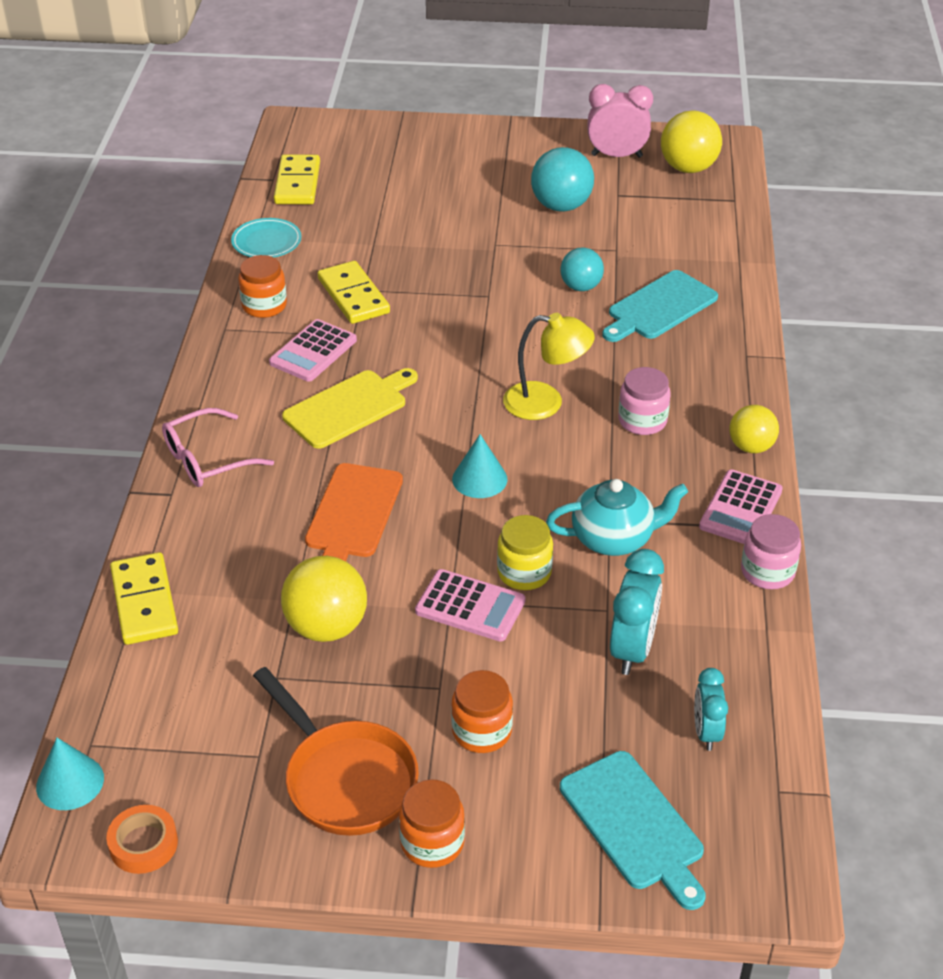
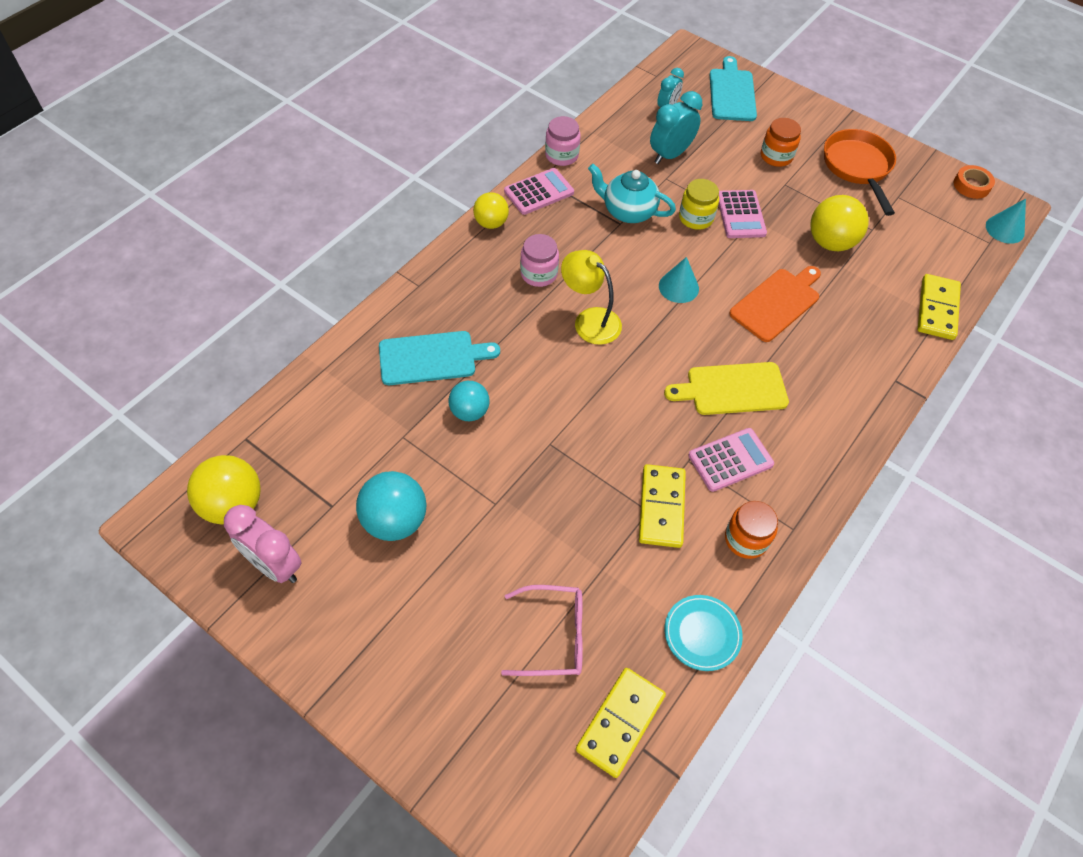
camera: 150 degrees left, 15 degrees up
pink glasses [162,408,274,487] -> pink glasses moved to [501,585,583,676]
orange jar [399,779,465,868] -> none
pink calculator [415,569,526,642] -> pink calculator turned 150 degrees counterclockwise [719,190,767,238]

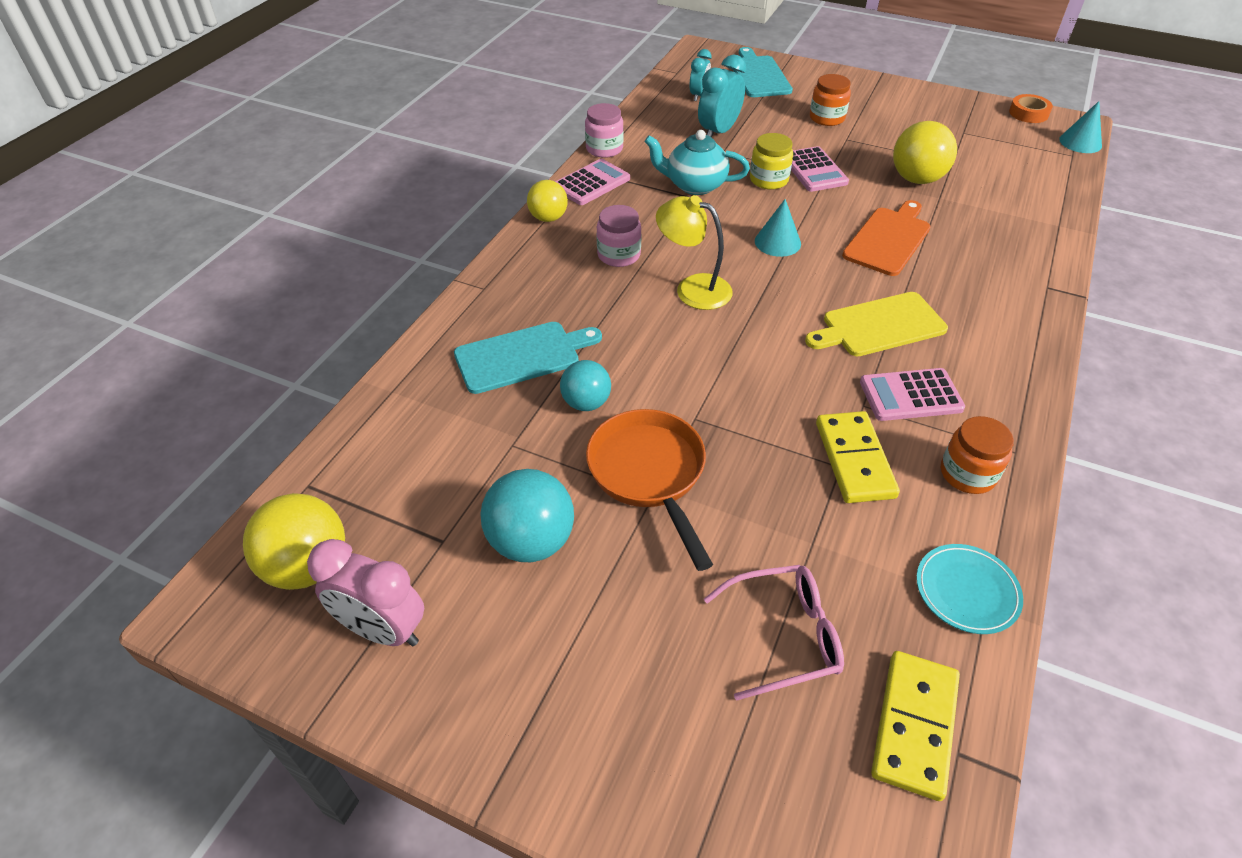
camera: 10 degrees left, 10 degrees down
pink calculator [688,428,774,492] -> pink calculator turned 150 degrees counterclockwise [860,368,965,421]
orange pan [824,129,896,216] -> orange pan moved to [586,409,713,571]
yellow domino [917,274,961,340] -> none

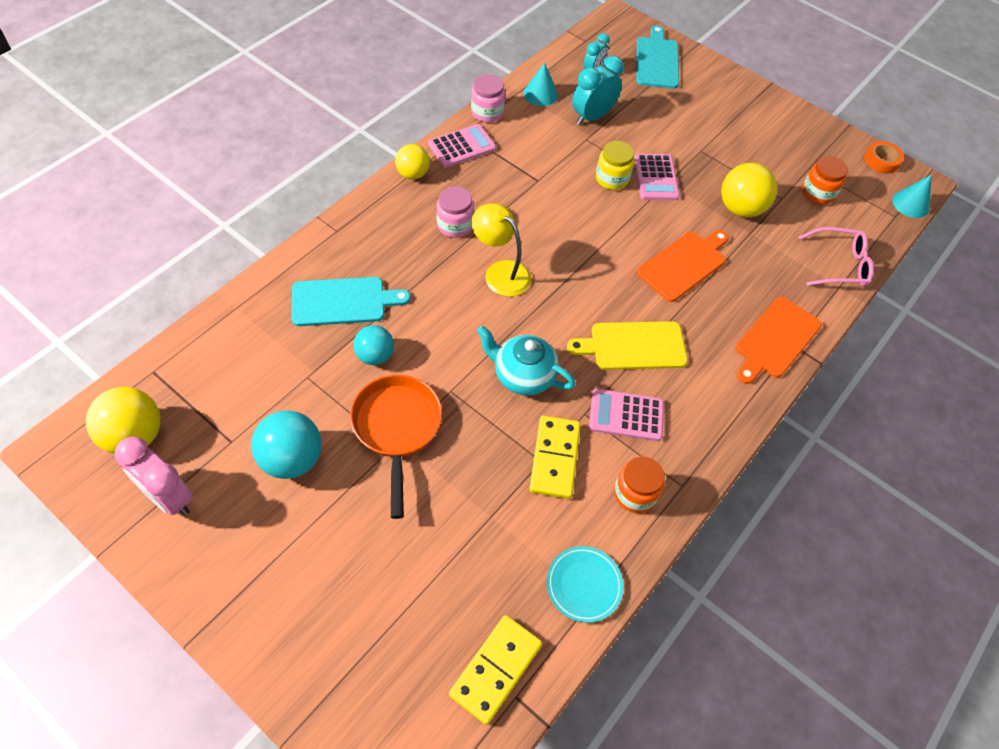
camera: 10 degrees right, 10 degrees up
turquoise teapot [644,130,750,195] -> turquoise teapot moved to [477,326,576,395]
pink glasses [704,565,844,701] -> pink glasses moved to [799,227,874,286]
turquoise cone [755,199,801,257] -> turquoise cone moved to [523,63,558,106]
orange jar [810,74,851,126] -> orange jar moved to [802,156,848,205]
none -> orange cutting board [736,297,822,384]

